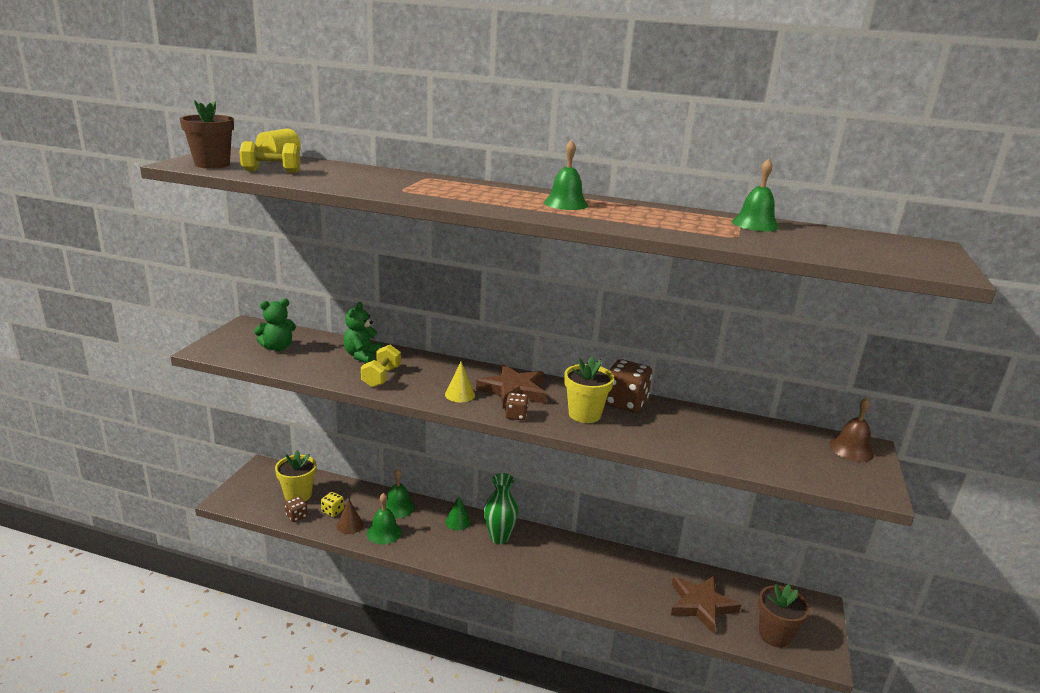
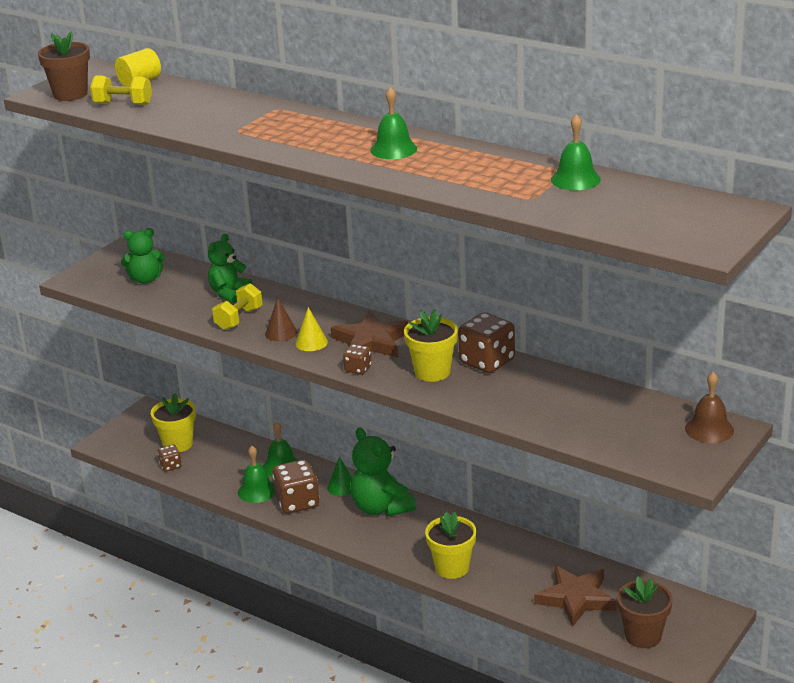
camera: 20 degrees right, 5 degrees up
yellow dice [321,492,344,517] -> none
brown cone [337,499,363,534] -> brown cone moved to [265,298,297,341]
green vase [484,473,519,544] -> green teddy bear [350,427,416,517]
none -> brown dice [272,459,319,514]
none -> yellow flower pot [425,512,476,579]

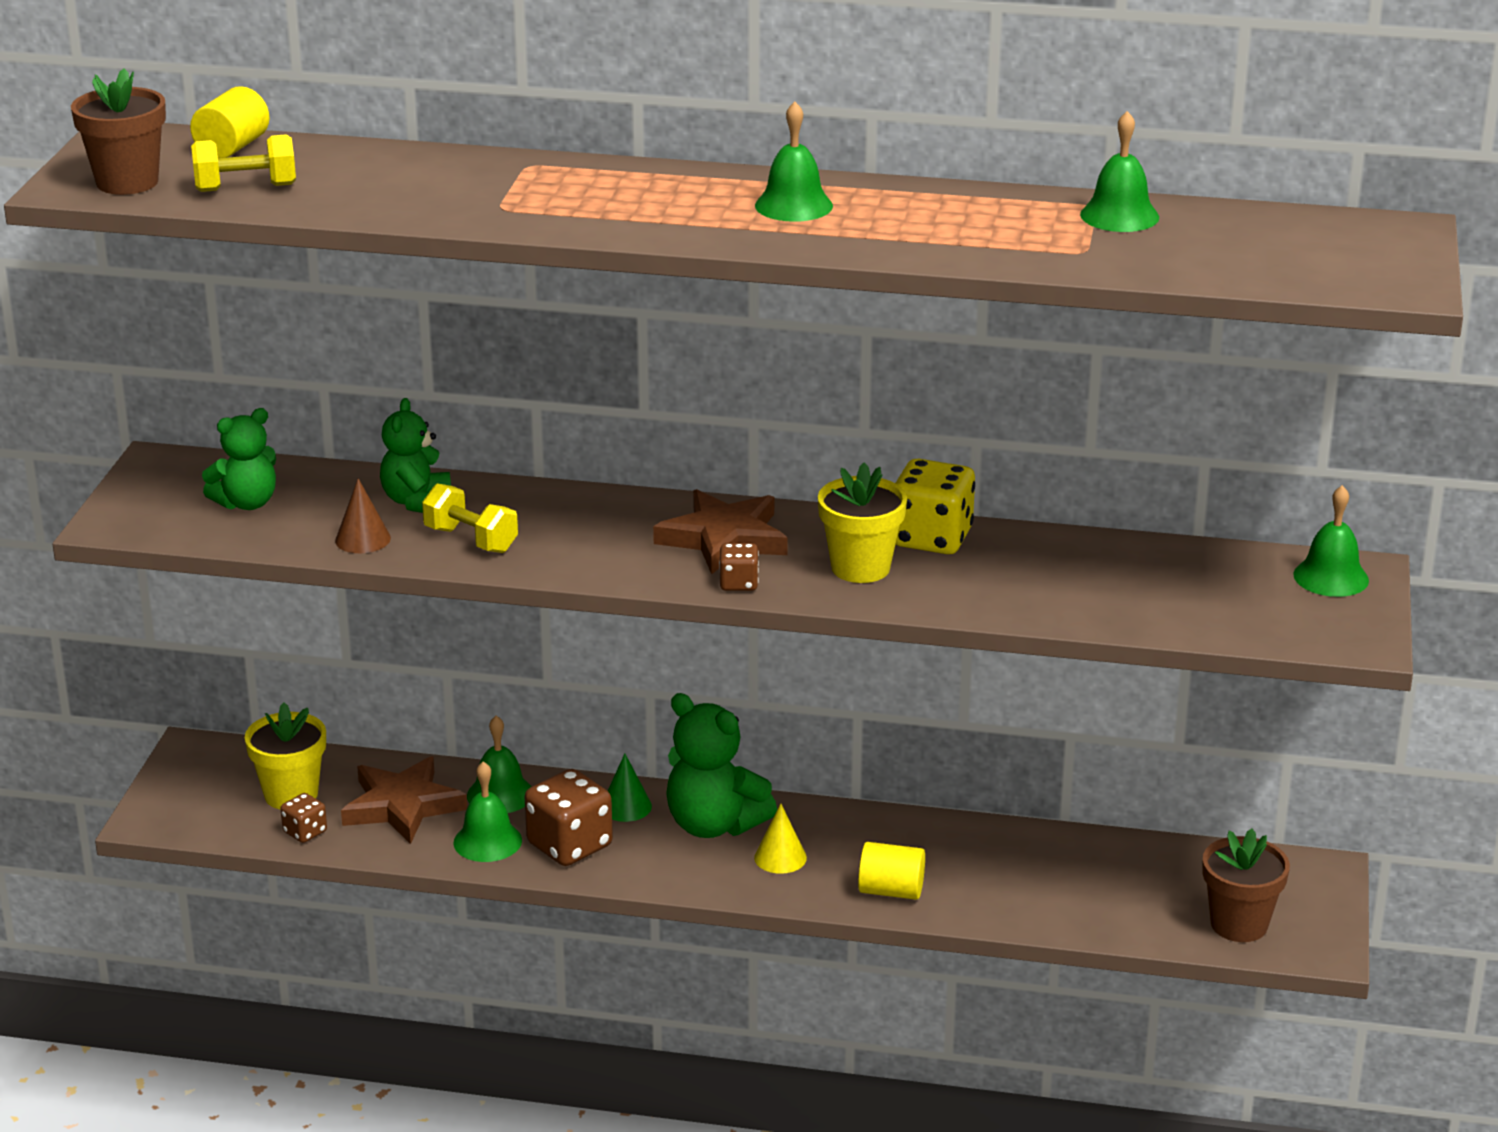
camera: 25 degrees left, 0 degrees up
yellow dumbbell [212,283,263,330] -> yellow dumbbell turned 60 degrees counterclockwise [422,483,518,553]
brown cone [265,298,297,341] -> brown cone moved to [335,478,391,553]
yellow cone [295,307,328,351] -> yellow cone moved to [754,804,807,874]
yellow flower pot [425,512,476,579] -> yellow cylinder [858,842,925,900]
brown dice [458,312,515,373] -> yellow dice [895,459,975,554]
brown star [534,566,617,627] -> brown star moved to [341,756,467,844]
brown bell [685,372,734,443] -> green bell [1293,485,1369,597]

